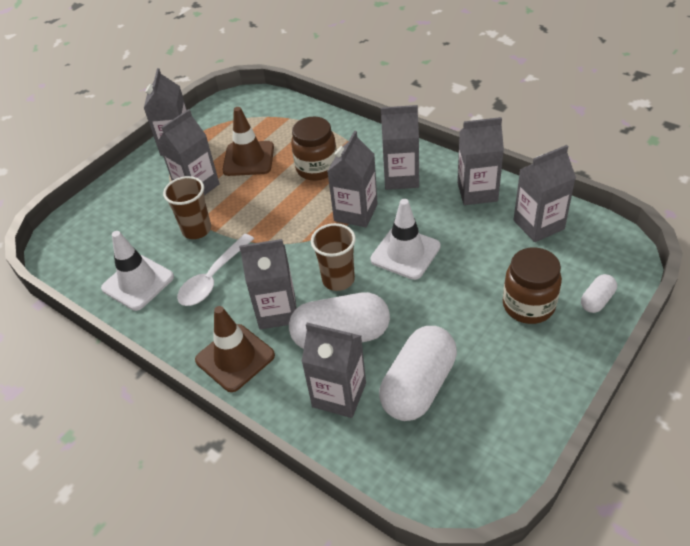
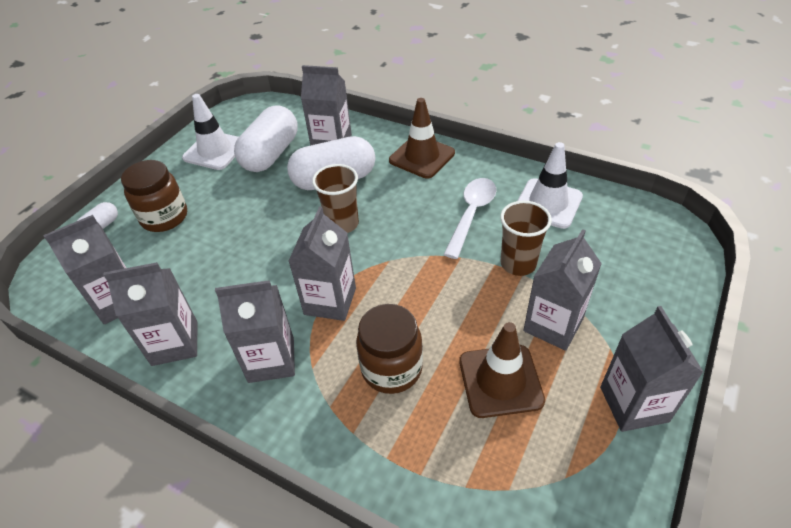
camera: 170 degrees right, 0 degrees up
grey carton [239,239,297,330] -> none
white traffic cone [370,199,441,280] -> white traffic cone moved to [182,94,239,170]

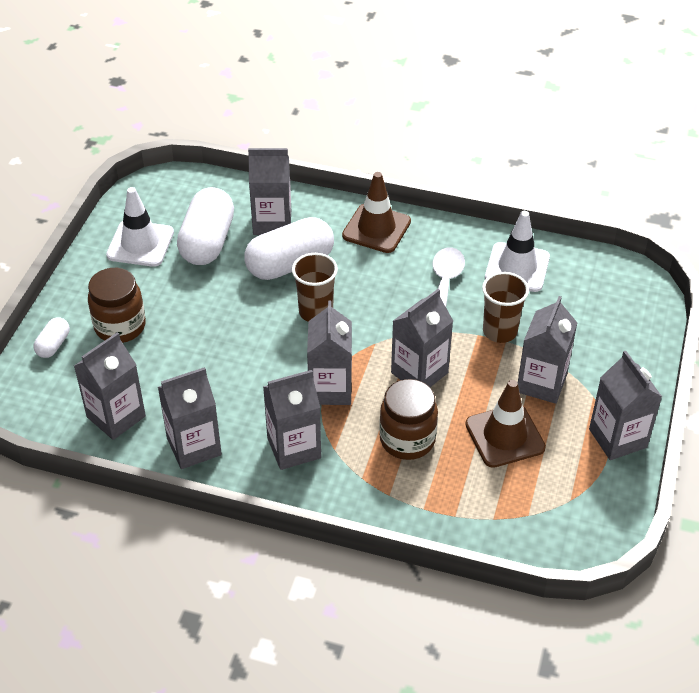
camera: 15 degrees left, 0 degrees up
none -> grey carton [391,289,453,387]

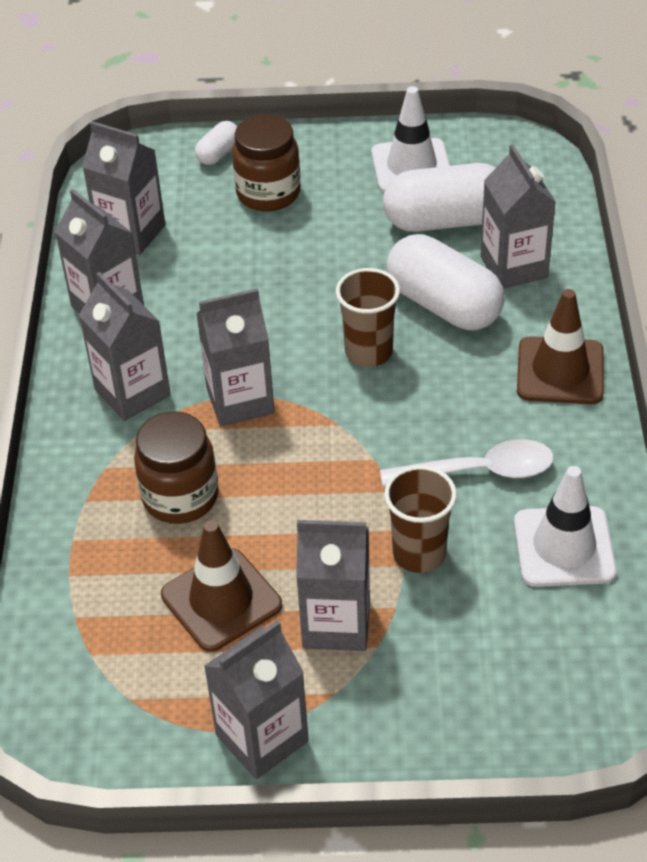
camera: 75 degrees right, 0 degrees up
white capsule [34,317,70,358] -> white capsule turned 60 degrees counterclockwise [195,121,238,165]
grey carton [391,289,453,387] -> none

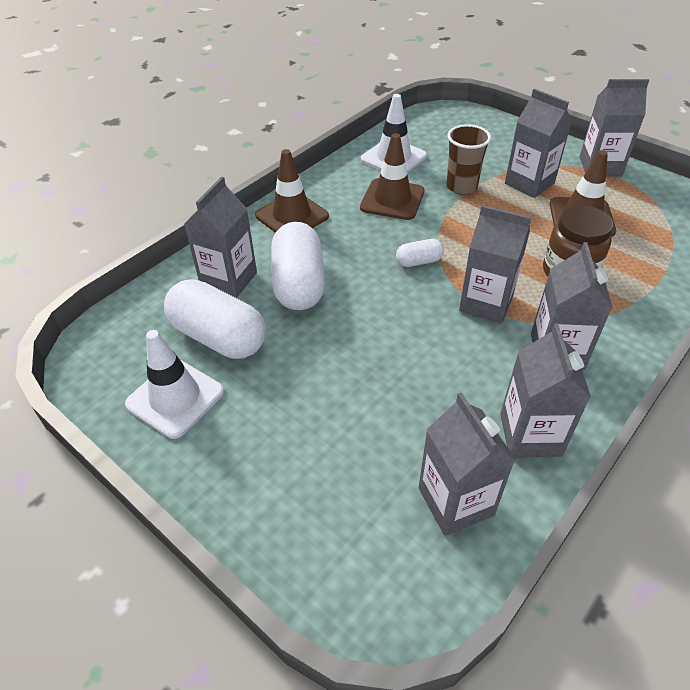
camera: 140 degrees left, 0 degrees up
white capsule [195,121,238,165] -> white capsule moved to [396,239,444,267]
brown jar [232,115,301,211] -> none
brown cup [336,268,400,367] -> none
white spoon [380,439,554,487] -> brown traffic cone [360,133,425,220]

